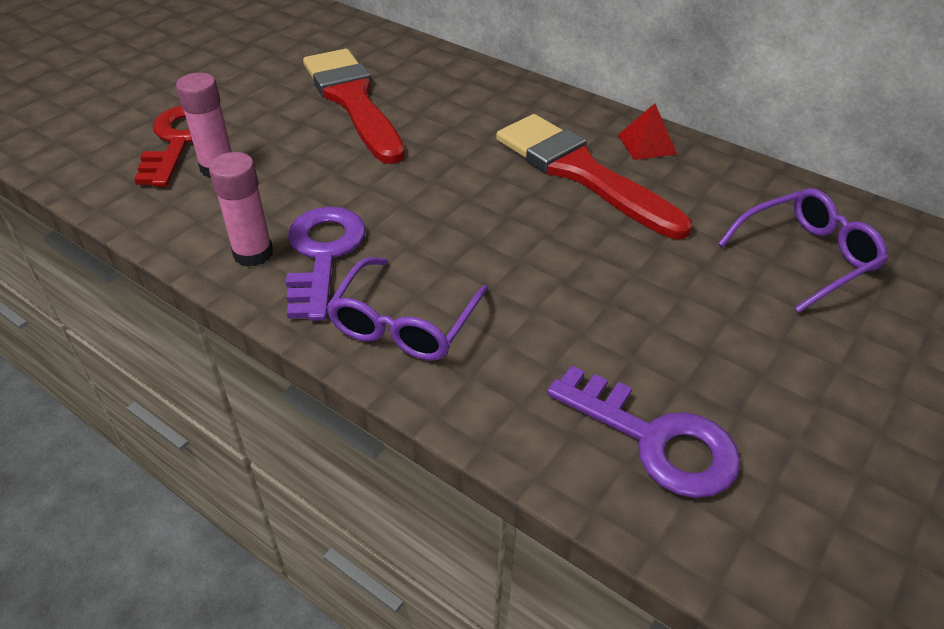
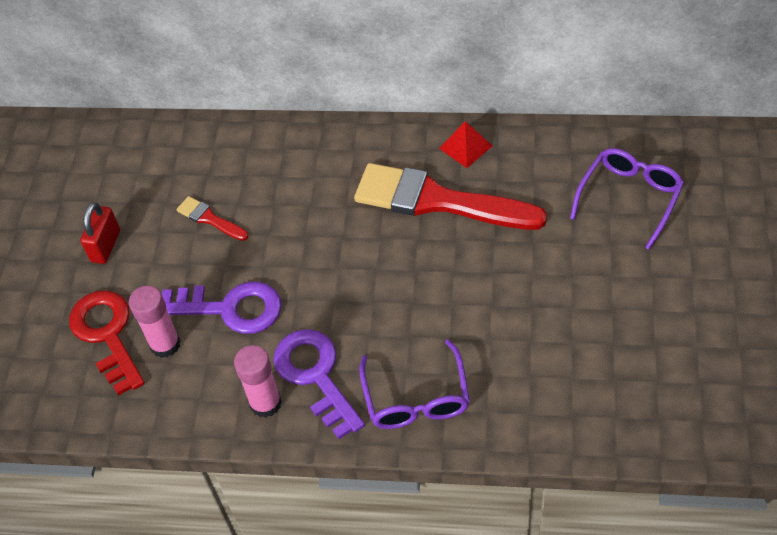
camera: 25 degrees left, 10 degrees up
red brush [303,49,405,164] -> red brush [176,196,248,241], size x0.44
purple key [547,365,740,498] -> purple key moved to [162,282,282,334]
none -> red padlock [80,202,120,264]

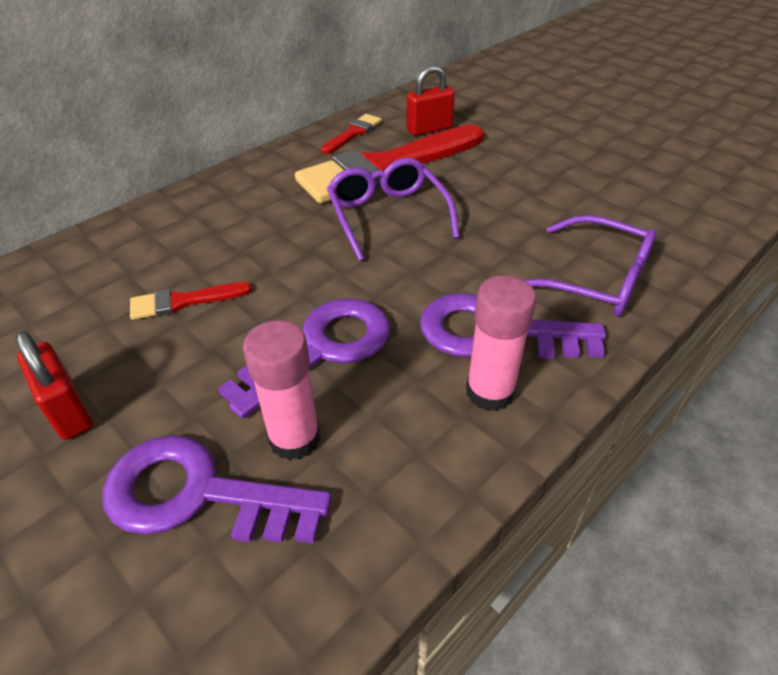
camera: 55 degrees left, 10 degrees down
red key [69,290,145,396] -> purple key [102,435,332,543]
red pyramid [439,121,492,168] -> red brush [321,114,382,154]
purple glasses [570,148,684,250] -> purple glasses moved to [327,158,460,261]
none -> red padlock [406,65,455,136]

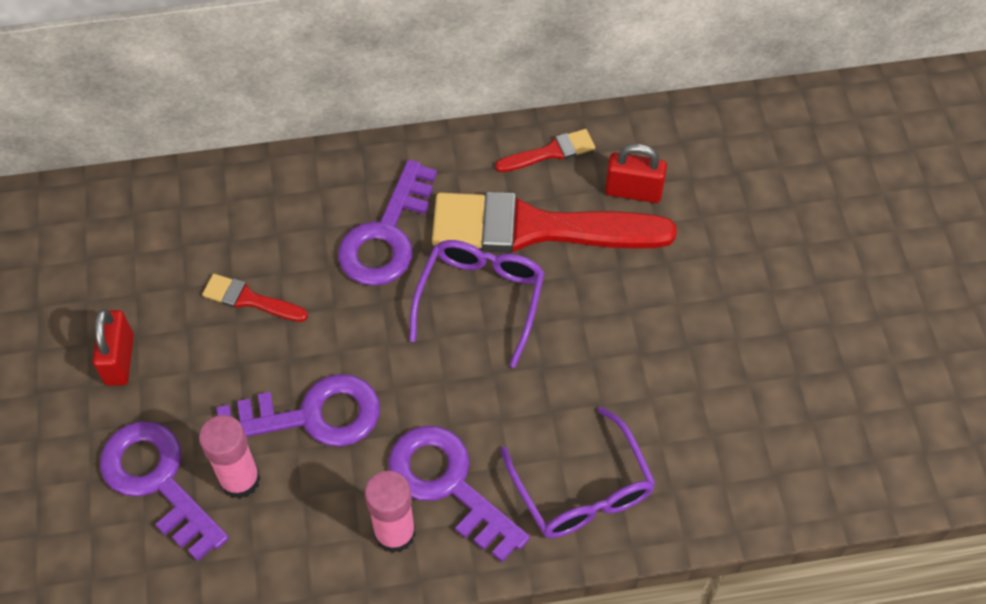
camera: 35 degrees right, 15 degrees up
none -> purple key [338,160,437,286]

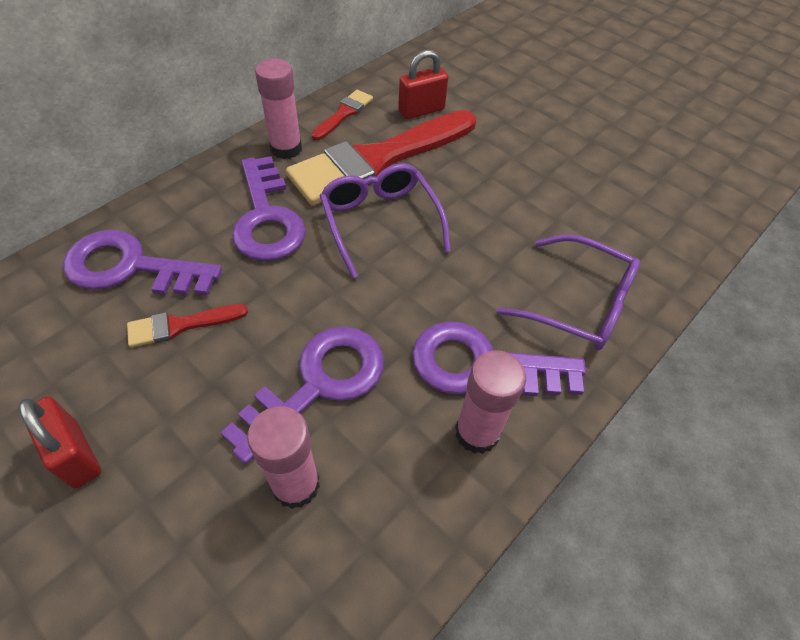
camera: 40 degrees left, 5 degrees down
purple key [100,421,229,561] -> purple key moved to [63,230,222,296]
none -> pink glue stick [255,58,302,159]

